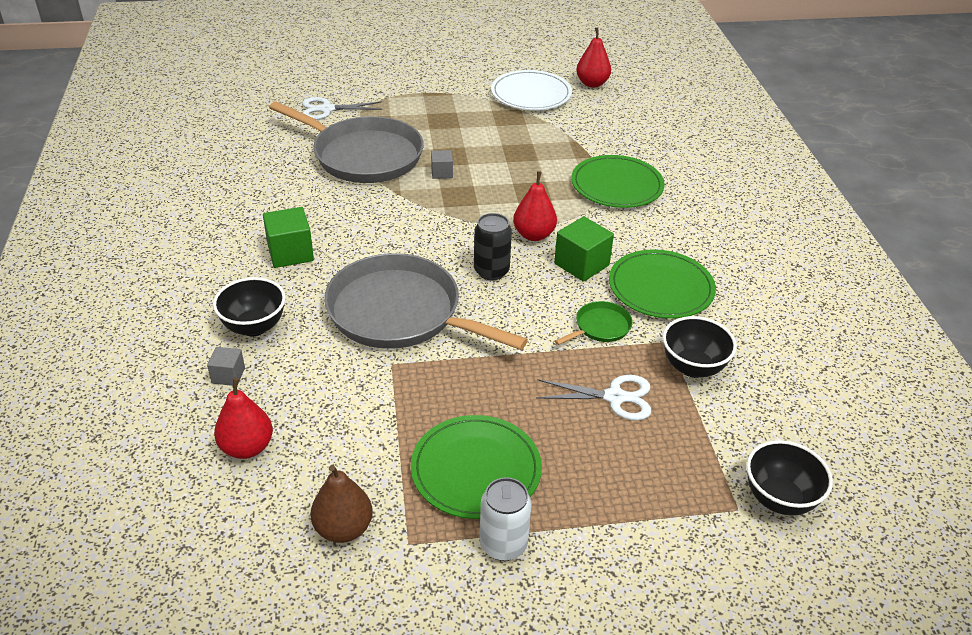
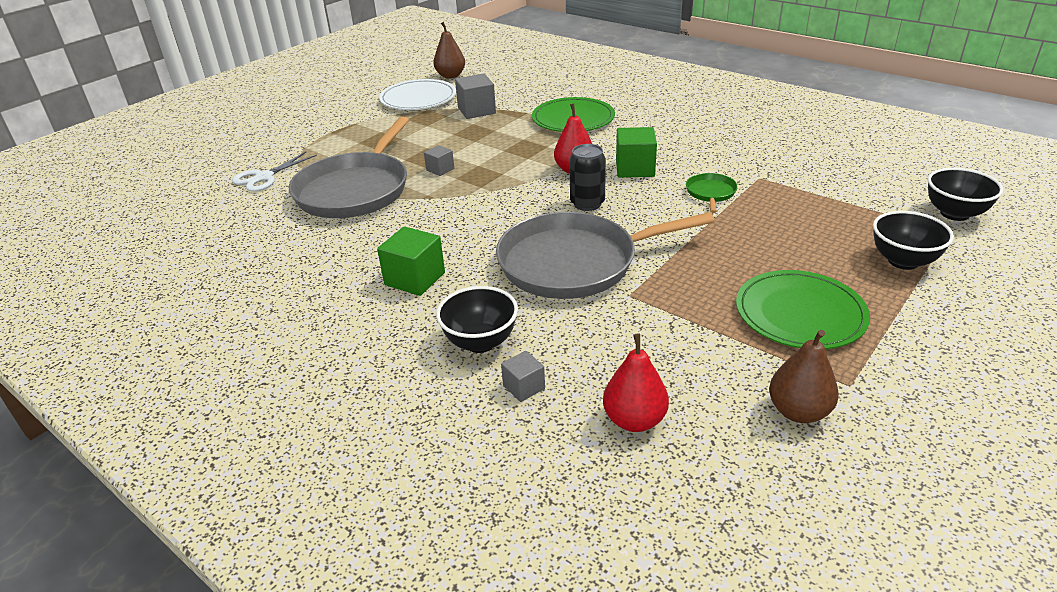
camera: 40 degrees left, 5 degrees down
grey pan [269,101,424,183] -> grey pan turned 120 degrees clockwise [289,116,409,218]
white can [480,477,532,561] -> none
white scissors [536,375,651,421] -> none
red pear [576,28,611,88] -> brown pear [433,22,465,79]
green plate [609,249,716,319] -> none
black bowl [663,316,737,378] -> black bowl moved to [873,211,954,270]
none -> grey cube [455,73,496,119]

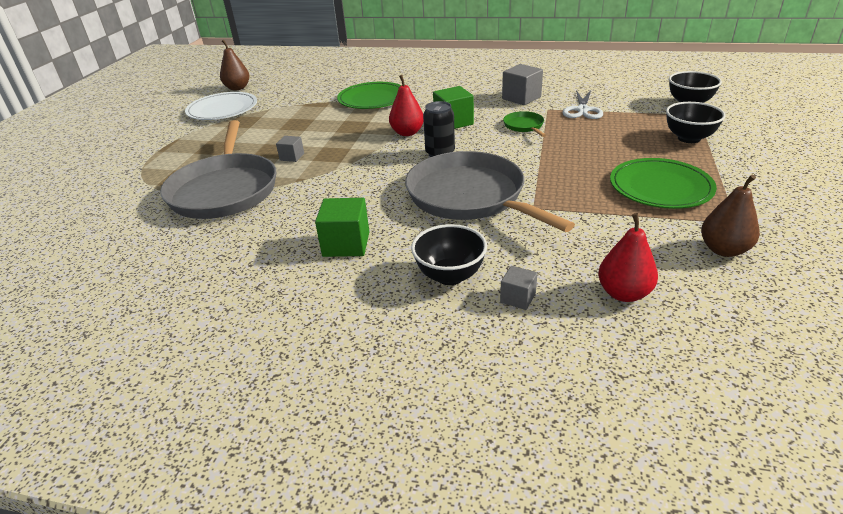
camera: 25 degrees left, 0 degrees up
white scissors [232,151,317,192] -> white scissors moved to [563,90,603,119]
grey cube [455,73,496,119] -> grey cube moved to [502,64,543,105]
grey pan [496,212,715,299] -> grey pan turned 90 degrees clockwise [405,151,575,232]

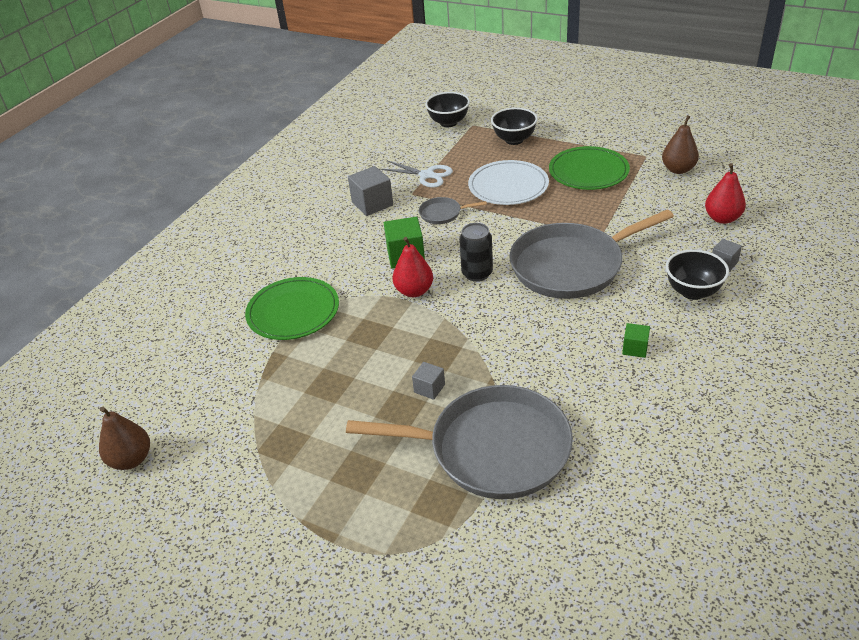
camera: 75 degrees left, 5 degrees up
white plate [185,92,257,120] -> white plate moved to [468,160,549,205]
green cube [315,198,369,257] -> green cube [622,323,650,358], size x0.57
green pan [503,111,546,137] -> grey pan [419,197,487,224]

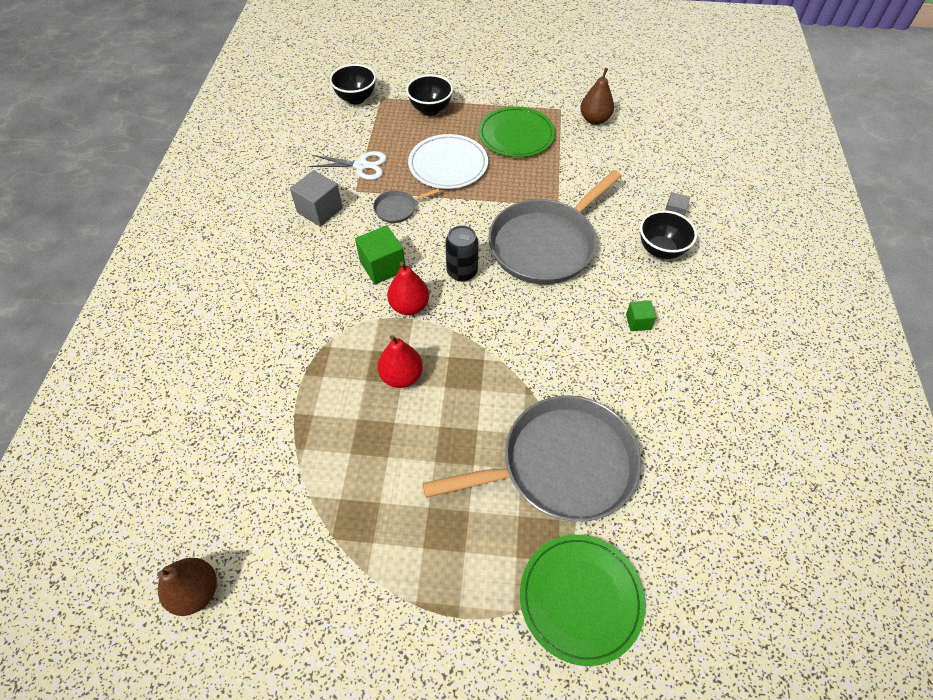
camera: 25 degrees left, 15 degrees up
green plate [245,277,339,340] -> green plate moved to [520,535,645,666]
grey cube [412,362,445,400] -> none
red pear [705,163,746,224] -> red pear moved to [378,335,423,388]

